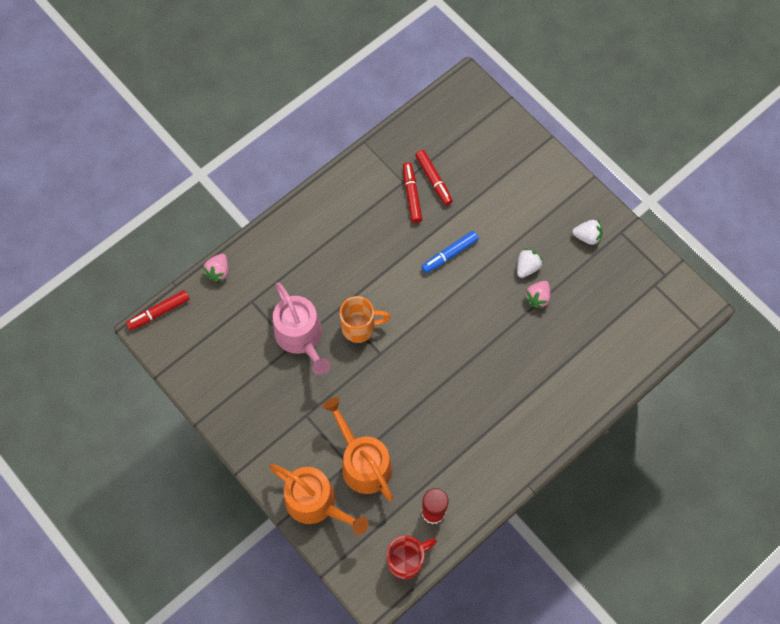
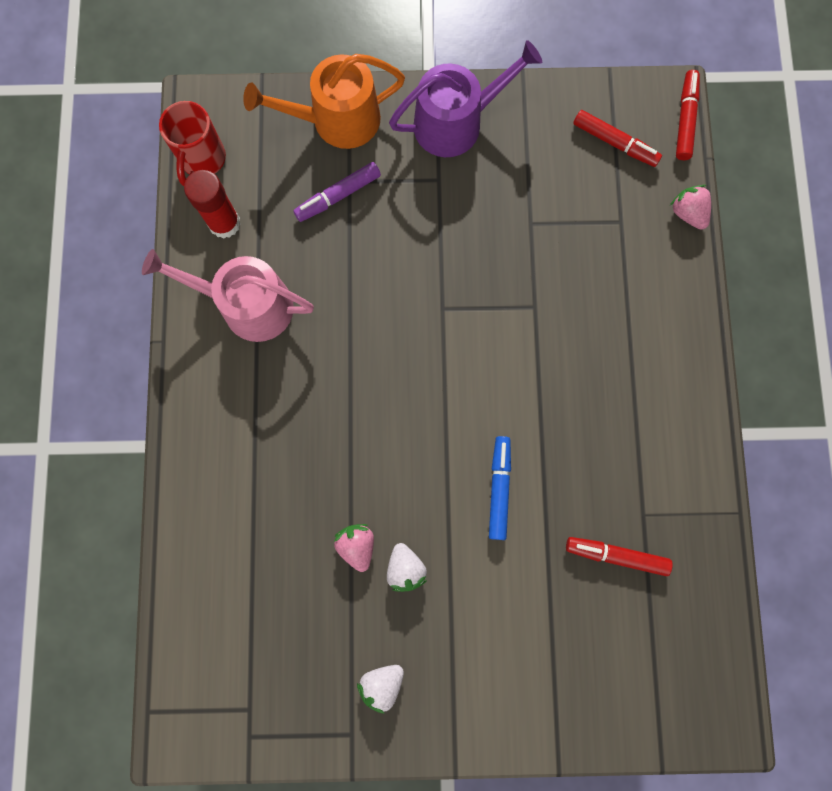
camera: 130 degrees right, 10 degrees up
pink watering can [273,282,330,375] -> pink watering can moved to [142,249,314,342]
orange watering can [323,397,393,501] -> purple marker [293,162,381,222]
orange mug [340,296,391,343] -> none
red marker [403,162,422,223] -> red marker moved to [573,110,662,167]
none -> purple watering can [389,40,542,157]

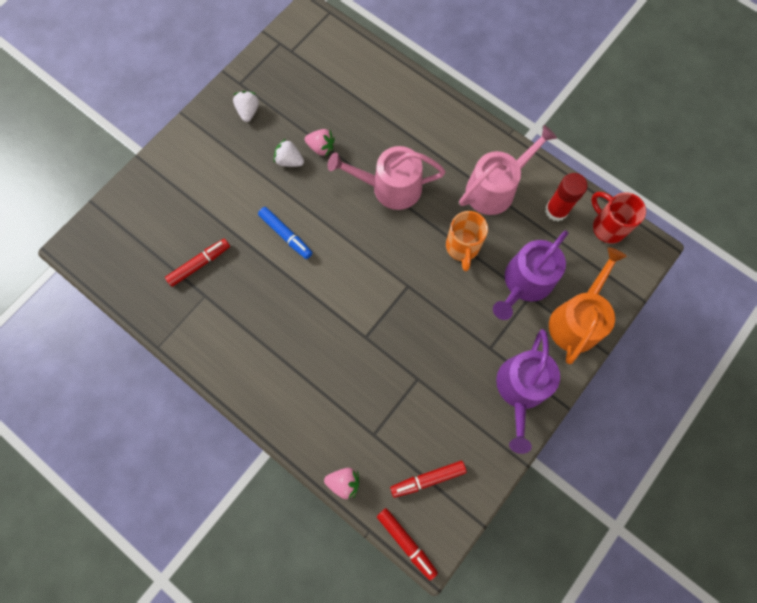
camera: 130 degrees right, 5 degrees down
purple marker [293,162,381,222] -> purple watering can [493,231,568,320]
none -> pink watering can [328,146,445,210]
none -> orange mug [446,211,488,271]

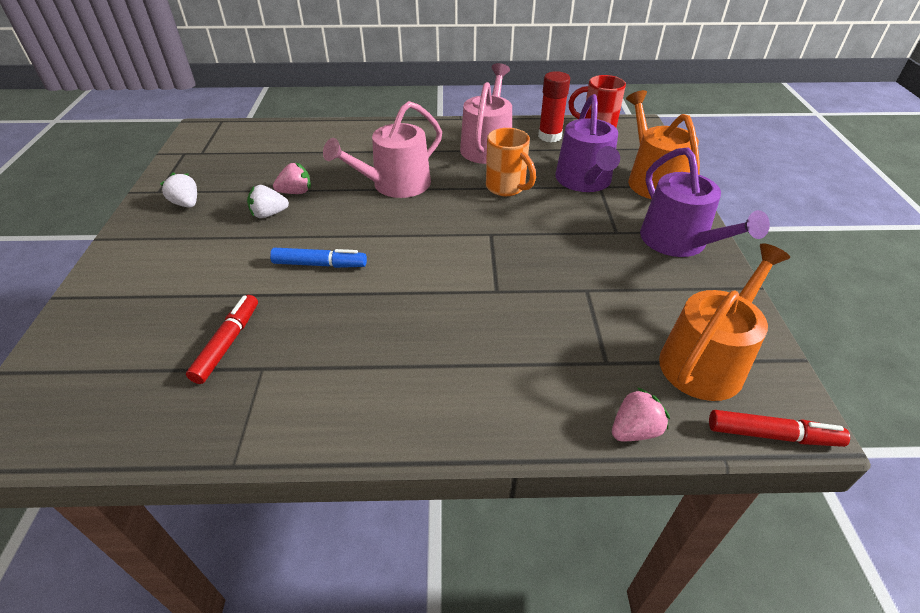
camera: 40 degrees left, 30 degrees down
red marker [390,461,467,498] -> orange watering can [659,243,790,401]

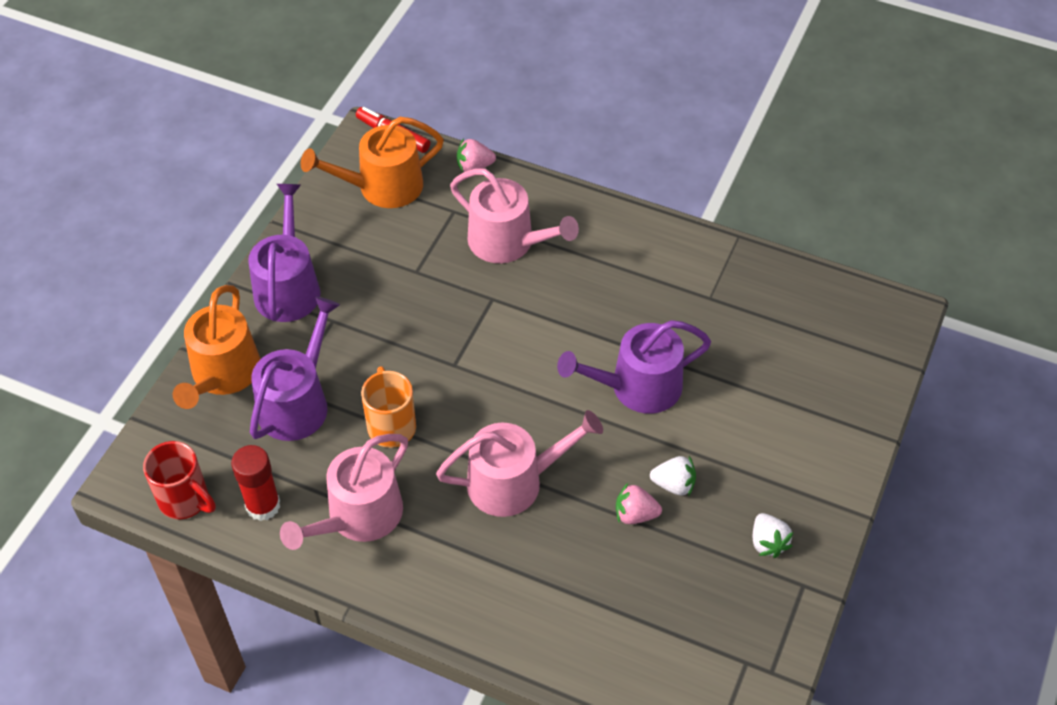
camera: 155 degrees left, 10 degrees up
red marker [186,295,258,384] -> none
blue marker [270,248,367,268] -> purple watering can [557,320,711,414]
none -> pink watering can [450,168,579,263]

